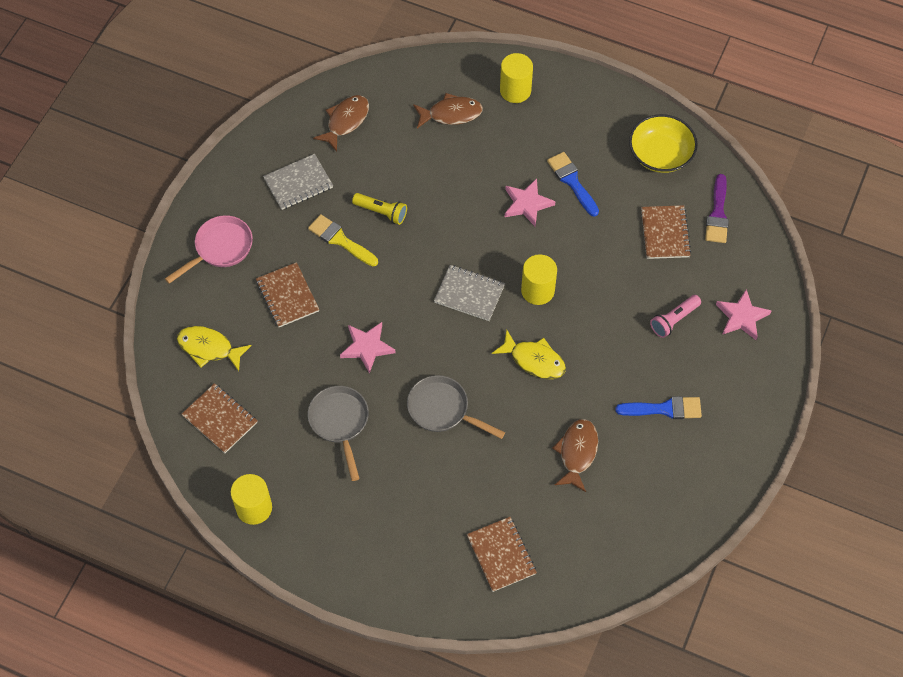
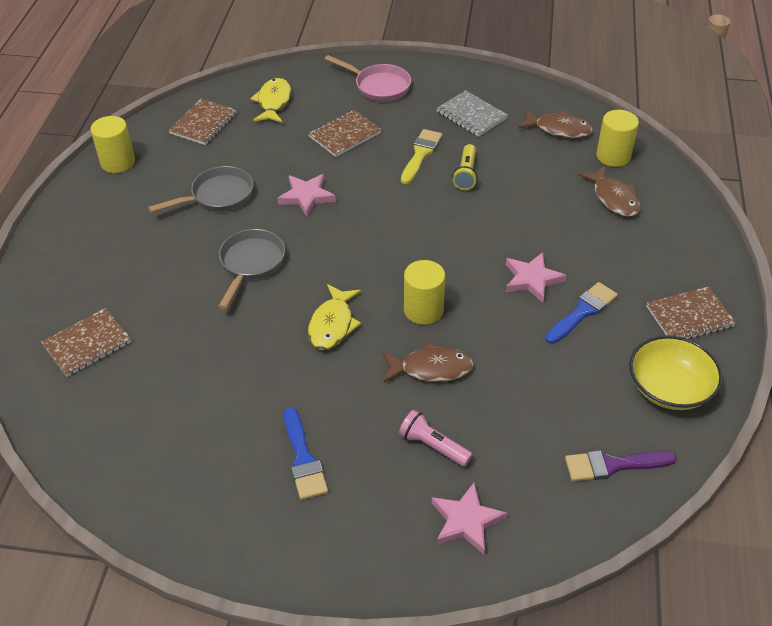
camera: 75 degrees right, 15 degrees down
grey notebook [434,265,505,321] -> none
yellow cylinder [500,53,533,103] -> yellow cylinder moved to [596,110,639,167]
brown fish [552,419,598,492] -> brown fish moved to [382,341,474,383]
brown notebook [641,205,691,259] -> brown notebook moved to [646,286,736,339]

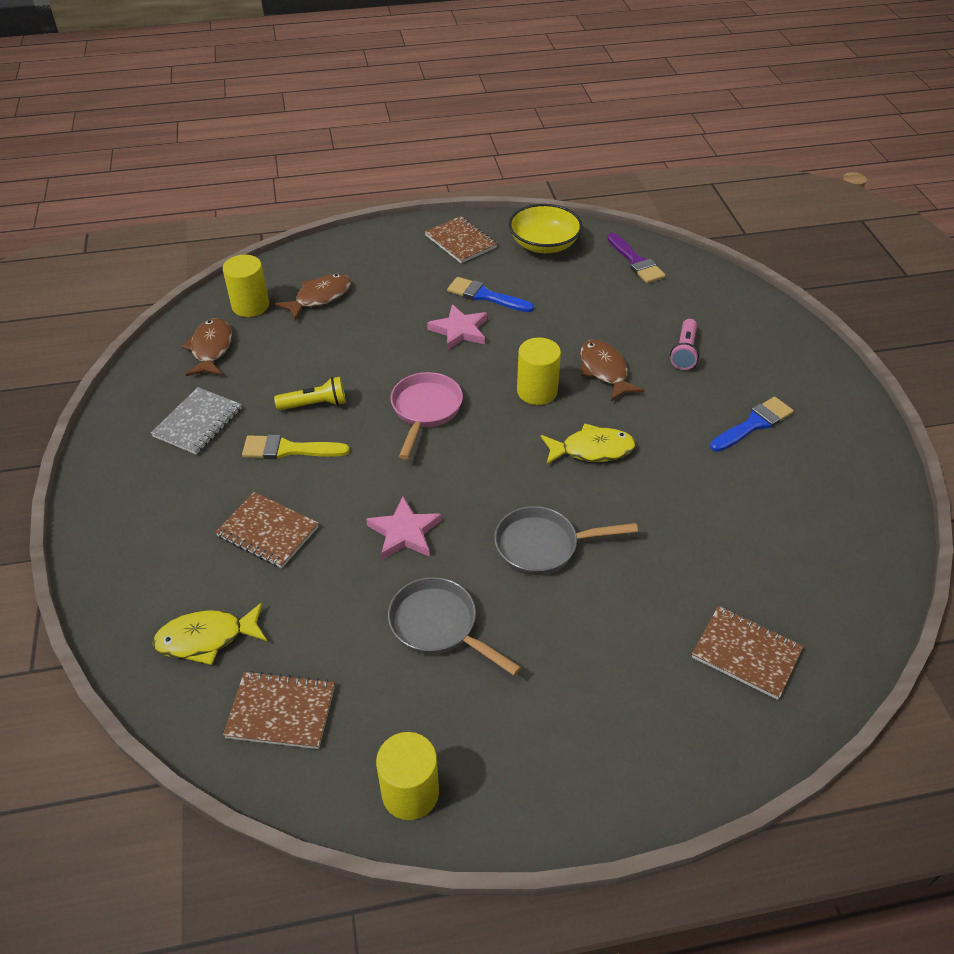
camera: 110 degrees left, 0 degrees up
pink pan [325,55,411,102] -> pink pan moved to [391,372,463,459]
pink star [432,483,507,554] -> none

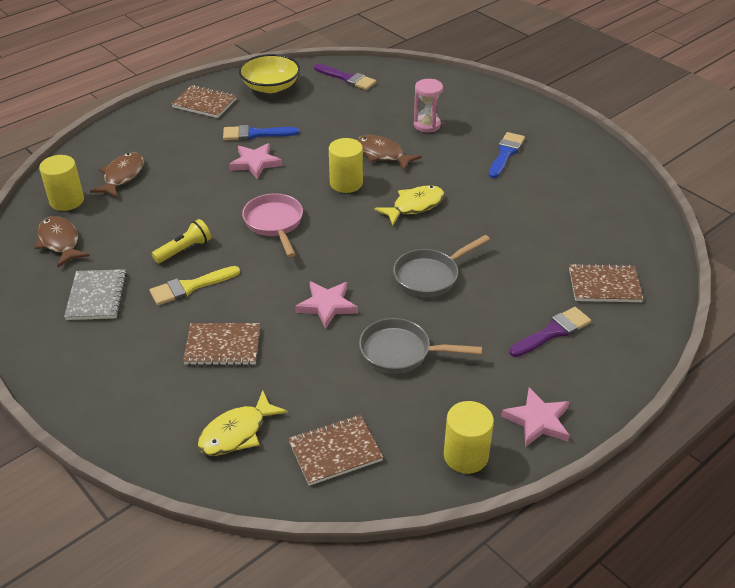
camera: 30 degrees left, 5 degrees down
pink flashlight [670,319,699,370] -> pink hourglass [414,79,443,133]
none -> pink star [501,387,570,447]
none -> purple brush [509,307,591,357]

